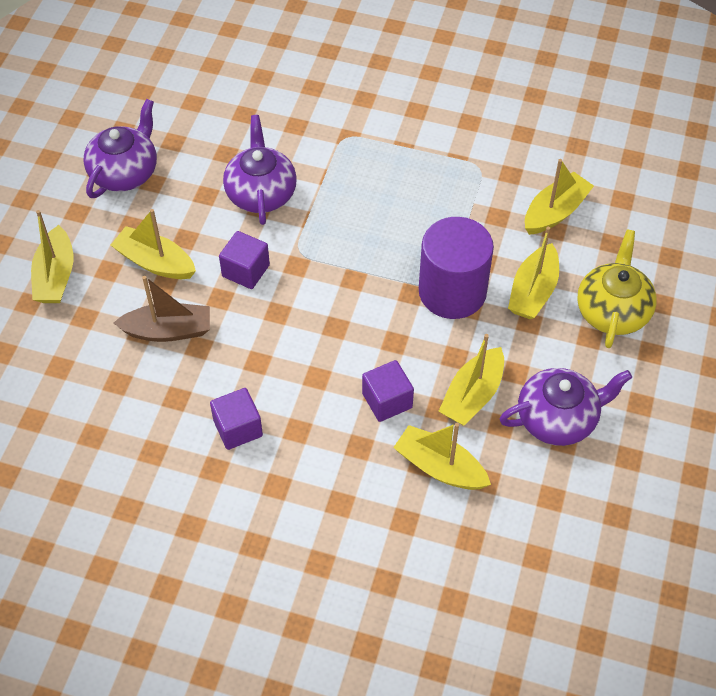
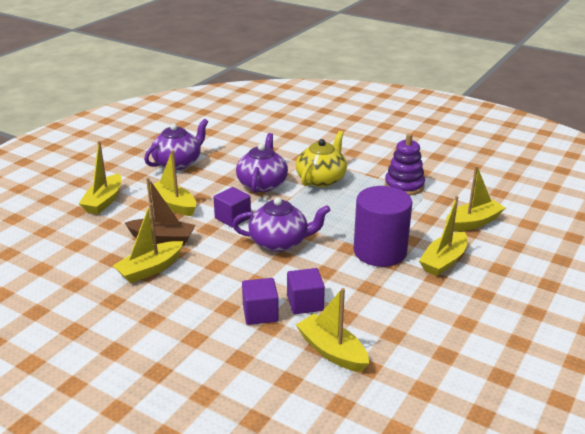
camera: 15 degrees right, 25 degrees down
purple cube [210,388,263,450] -> purple cube moved to [242,278,279,325]
yellow boat [439,334,504,425] -> yellow boat moved to [113,203,183,283]
purple teapot [500,368,632,446] -> purple teapot moved to [232,197,331,252]
yellow teapot [577,230,657,348] -> yellow teapot moved to [296,131,347,187]
none -> purple stacking toy [385,133,425,196]

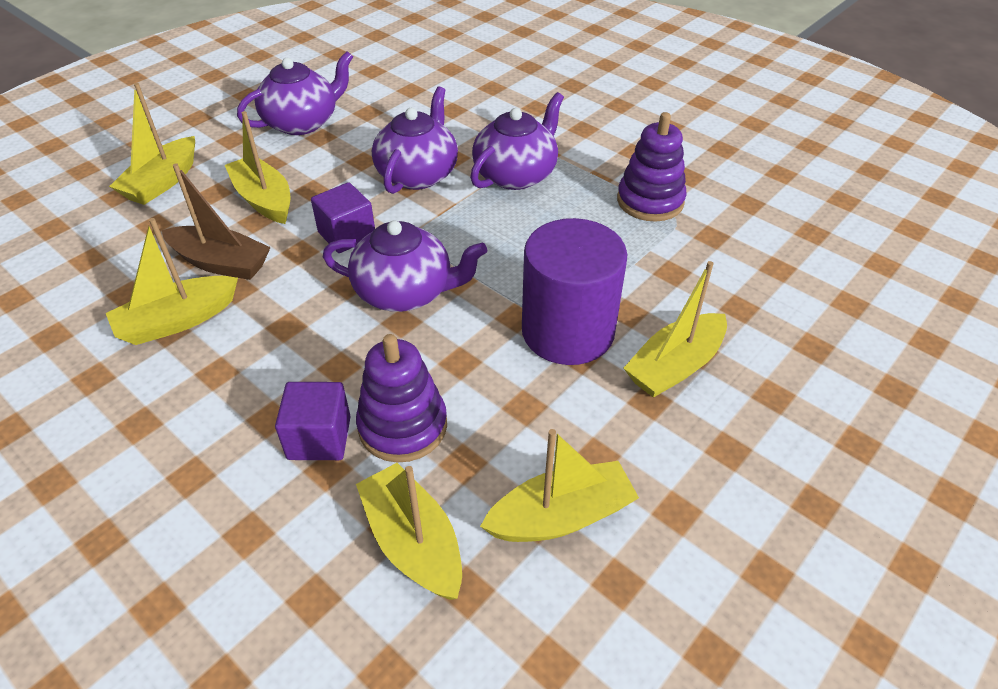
camera: 10 degrees right, 15 degrees up
purple cube [287,268,325,314] -> purple stacking toy [356,334,447,463]
yellow teapot [296,131,347,187] -> purple teapot [470,92,564,190]
yellow boat [446,166,505,232] -> yellow boat moved to [480,429,639,542]

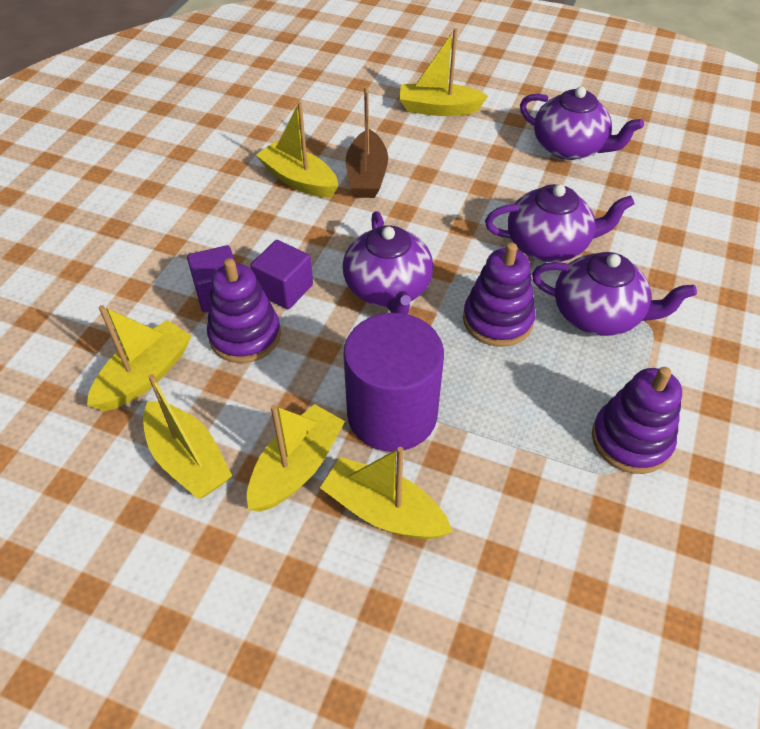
camera: 70 degrees right, 5 degrees up
yellow boat [225,111,291,224] -> yellow boat moved to [247,404,345,512]
purple cube [311,182,375,253] -> purple cube moved to [251,240,313,309]
none -> purple stacking toy [463,242,535,347]

